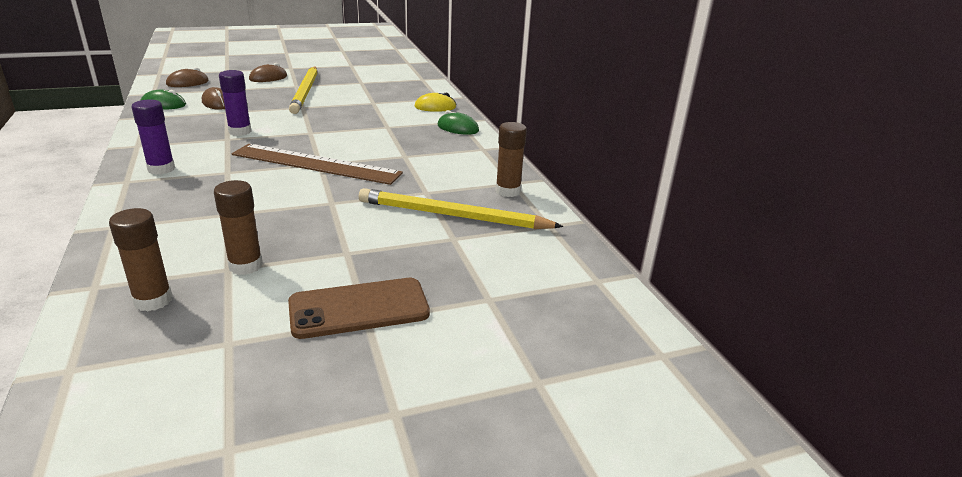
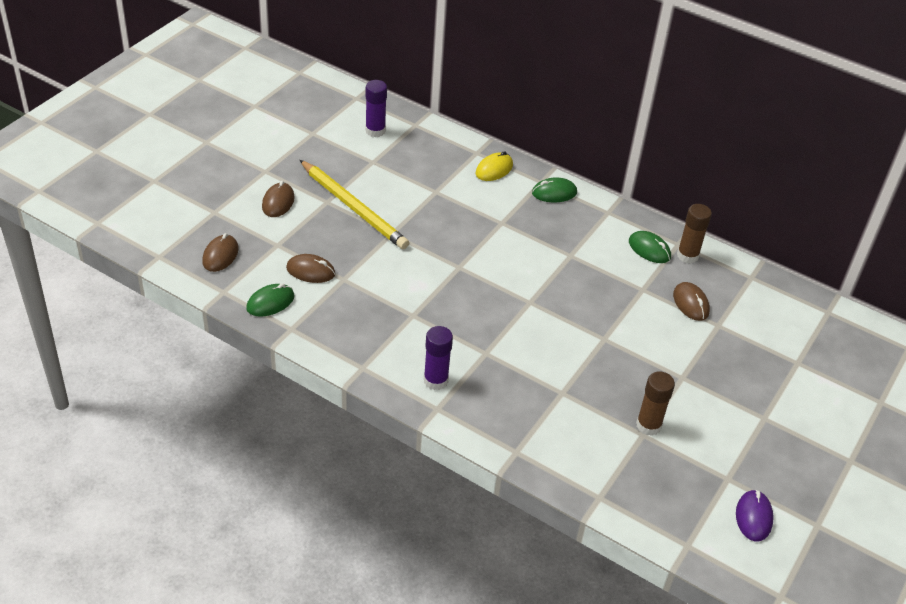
camera: 40 degrees left, 15 degrees up
brown glue stick [109,208,172,312] -> none
purple glue stick [219,70,251,136] -> purple glue stick moved to [365,80,387,137]
brown ruler [232,144,403,185] -> none
brown phone [288,278,430,339] -> none
yellow pencil [359,188,563,229] -> brown mouse [673,282,710,321]
none -> green mouse [629,231,671,263]
none -> purple mouse [736,490,774,541]

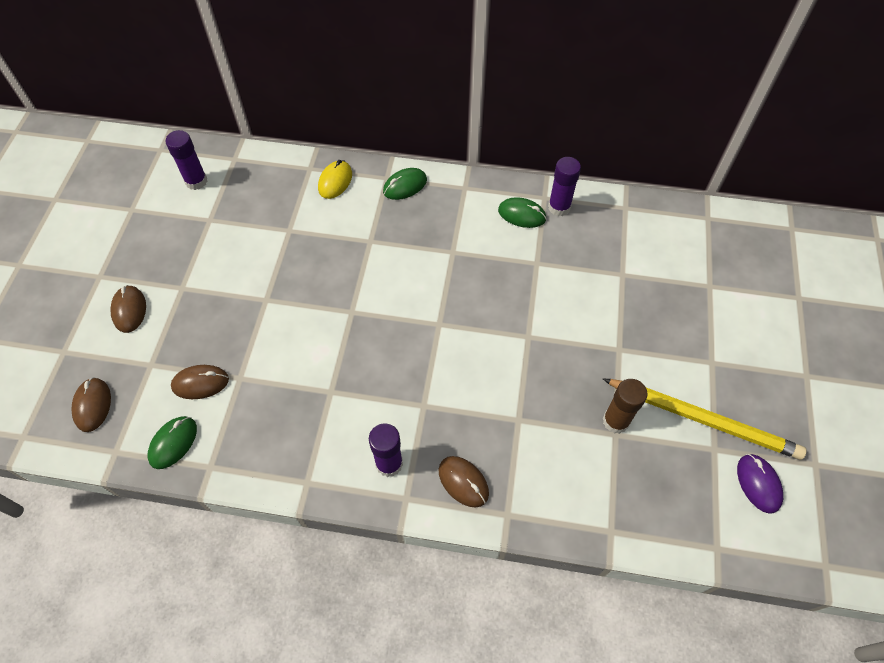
camera: 20 degrees left, 15 degrees up
yellow pencil [300,160,409,249] -> yellow pencil moved to [603,379,807,460]
brown mouse [673,282,710,321] -> brown mouse moved to [439,456,489,507]
brown glue stick [677,204,712,264] -> purple glue stick [548,157,581,216]

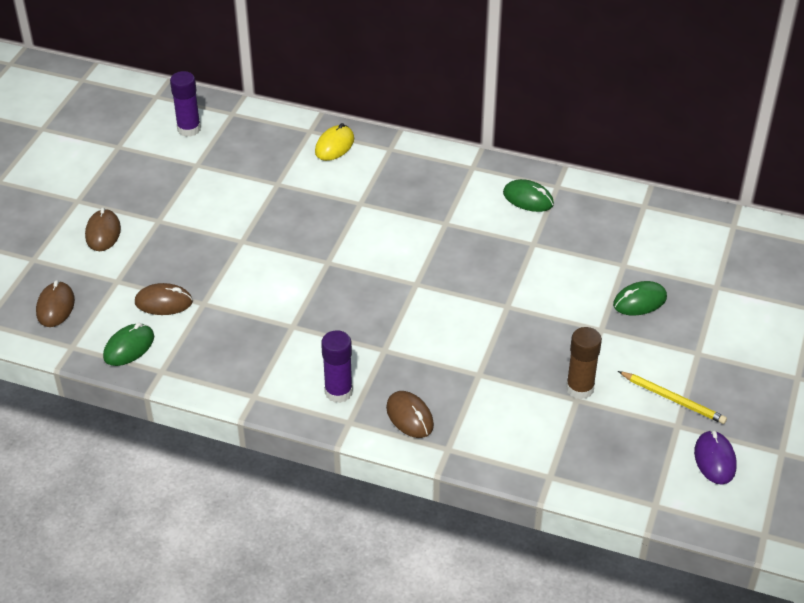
camera: 10 degrees right, 15 degrees down
green mouse [383,168,427,200] -> green mouse moved to [613,281,667,316]
purple glue stick [548,157,581,216] -> none
yellow pencil [603,379,807,460] -> yellow pencil [618,371,727,424], size x0.55

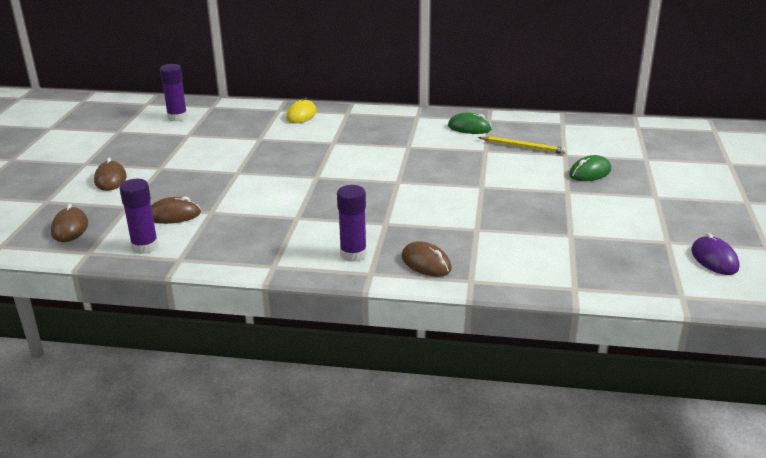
camera: 10 degrees left, 15 degrees down
green mouse [103,323,154,366] -> purple glue stick [119,179,159,254]
brown glue stick [566,327,602,399] -> none
yellow pencil [618,371,727,424] -> yellow pencil moved to [478,136,566,154]

